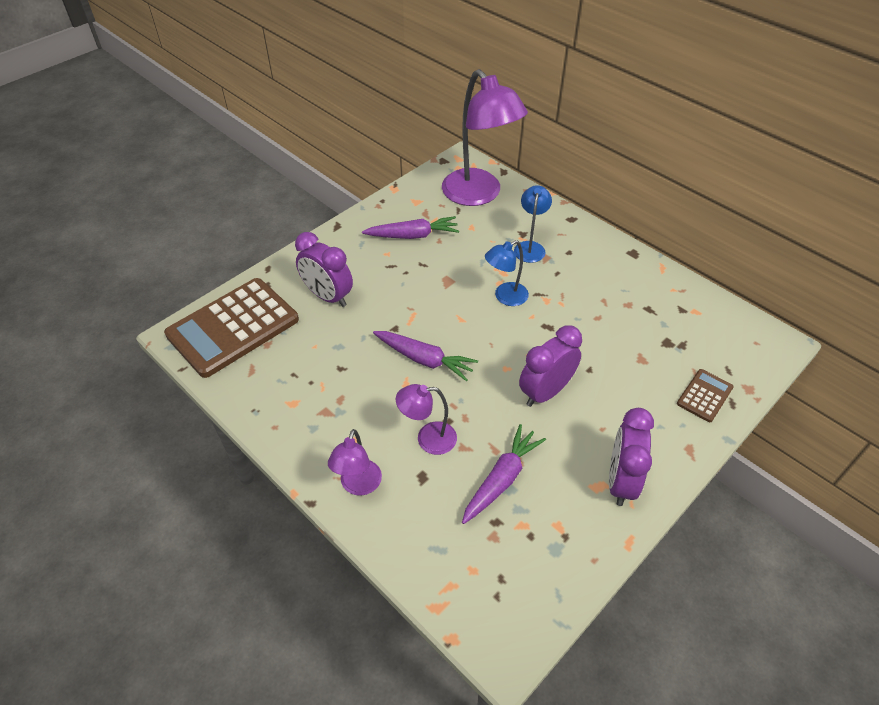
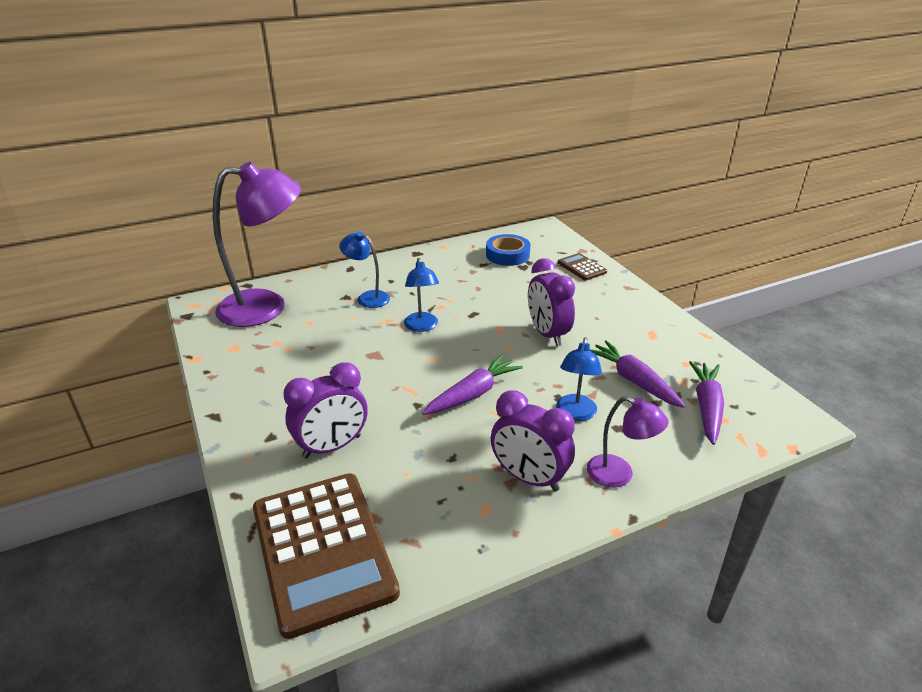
camera: 70 degrees left, 15 degrees down
purple carrot [362,216,459,239] -> purple carrot moved to [689,361,724,445]
purple lamp [396,384,457,455] -> blue lamp [556,337,602,421]
purple clock [609,408,654,506] -> purple clock moved to [491,390,575,492]
none -> blue tape [486,234,531,266]

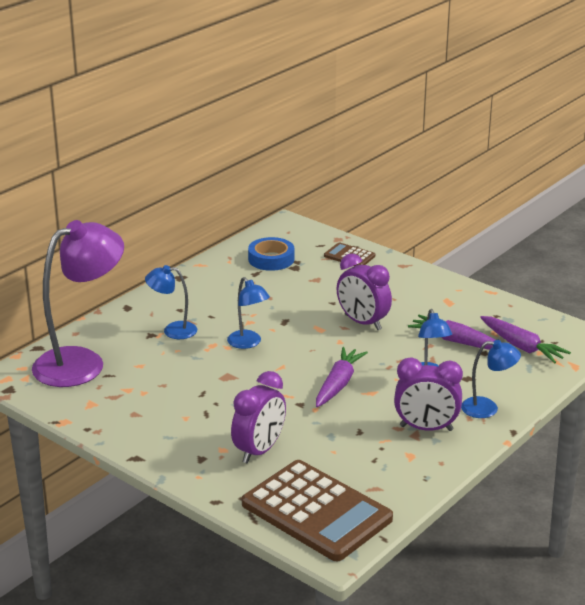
camera: 25 degrees left, 5 degrees down
purple lamp [587,396,669,488] -> blue lamp [461,340,521,418]
purple carrot [689,361,724,445] -> purple carrot turned 150 degrees clockwise [480,316,571,363]

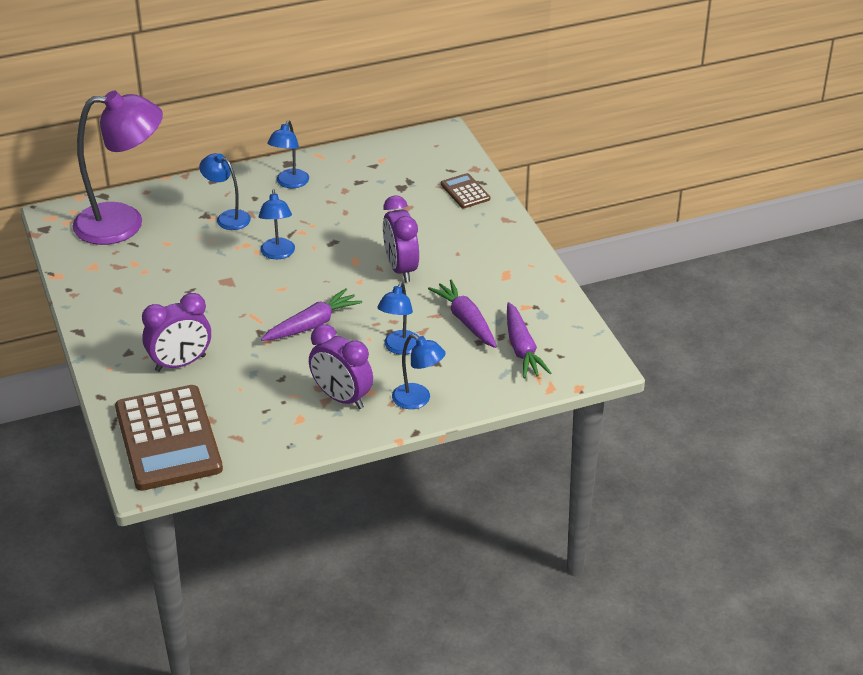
camera: 30 degrees right, 10 degrees up
blue tape [248,237,294,271] -> none
none -> blue lamp [267,120,309,188]

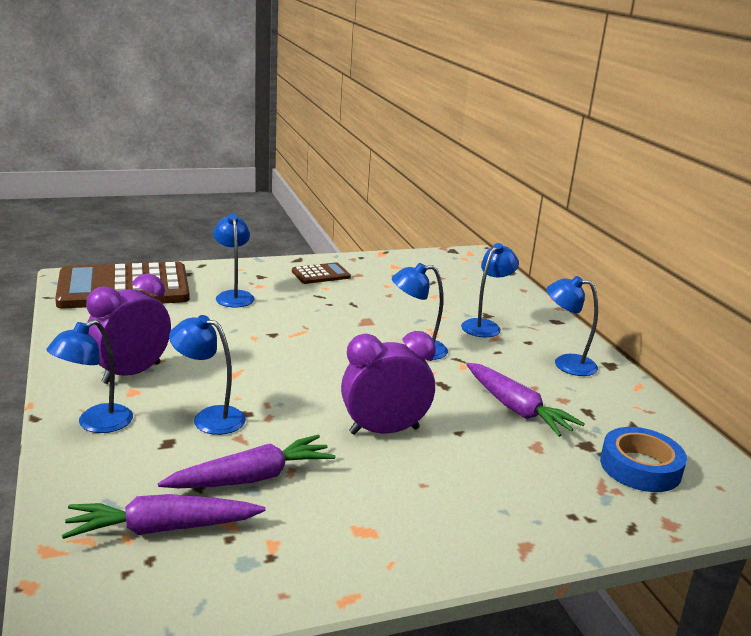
camera: 90 degrees right, 15 degrees down
purple lamp [72,91,163,245] -> none
purple clock [142,293,211,372] -> blue lamp [213,214,255,307]
purple carrot [261,288,362,341] -> purple carrot moved to [466,363,585,437]
brown calculator [441,173,490,208] -> brown calculator moved to [292,262,351,284]
none -> blue tape [600,427,687,492]

